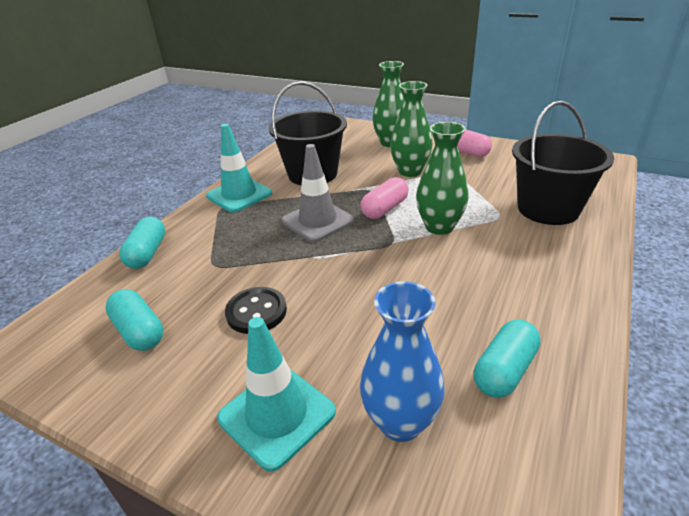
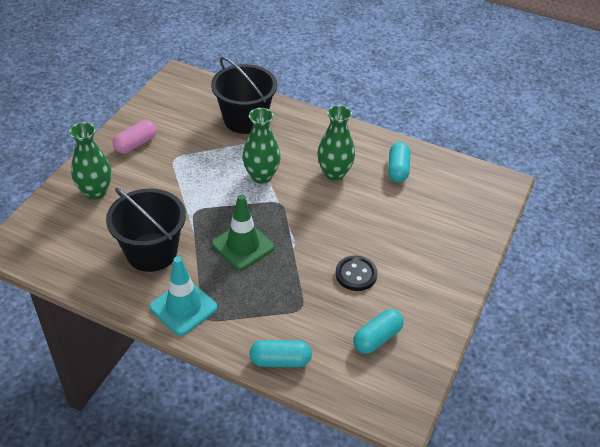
camera: 95 degrees left, 10 degrees up
turquoise traffic cone [217,317,336,472] -> none
grey traffic cone [281,144,354,242] -> green traffic cone [212,195,274,270]
pink capsule [360,177,409,219] -> none
blue vase [360,281,445,442] -> none
green vase [390,81,433,177] -> green vase moved to [317,105,355,181]
turquoise capsule [474,319,541,398] -> turquoise capsule turned 60 degrees clockwise [388,142,410,182]

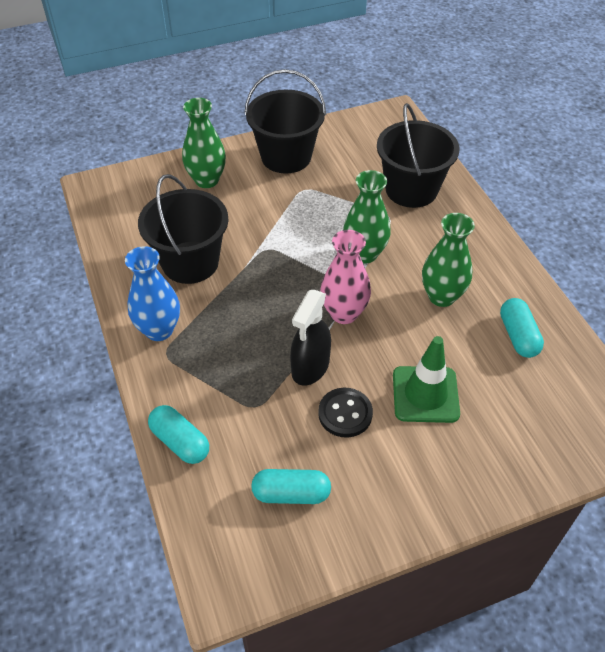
camera: 45 degrees right, 5 degrees up
pink capsule [113,120,157,154] -> black bucket [245,69,326,174]
turquoise traffic cone [149,256,218,336] -> blue vase [125,246,180,341]
green traffic cone [212,195,274,270] -> green traffic cone moved to [393,336,460,423]
turquoise capsule [388,142,410,182] -> turquoise capsule turned 60 degrees counterclockwise [500,298,544,358]
none -> black spray bottle [290,290,331,386]
none -> pink vase [320,230,371,324]

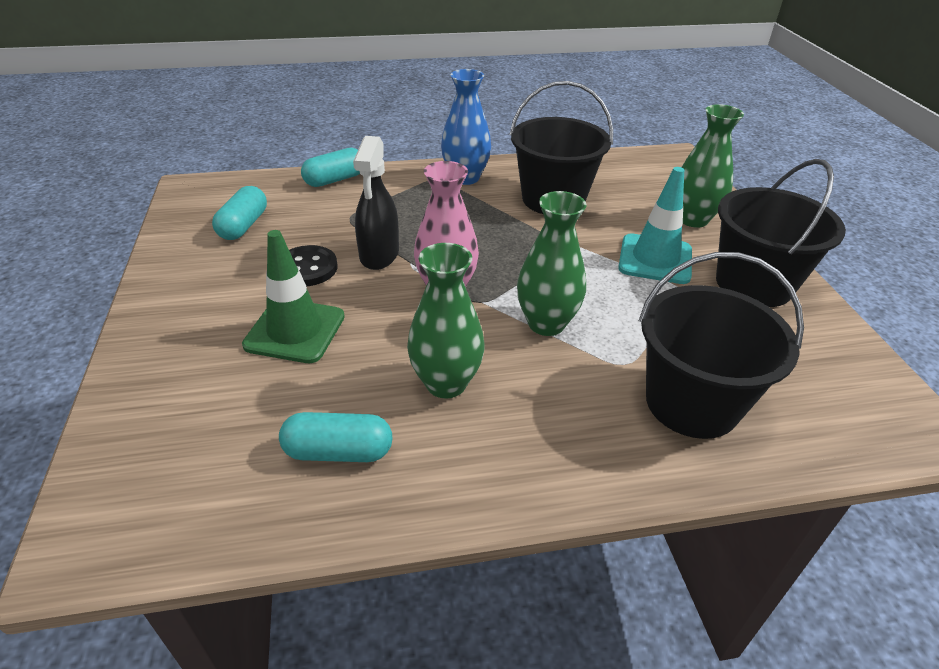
camera: 100 degrees right, 10 degrees down
black spray bottle [290,290,331,386] -> black spray bottle turned 120 degrees counterclockwise [353,136,399,270]
none -> turquoise traffic cone [618,167,692,284]

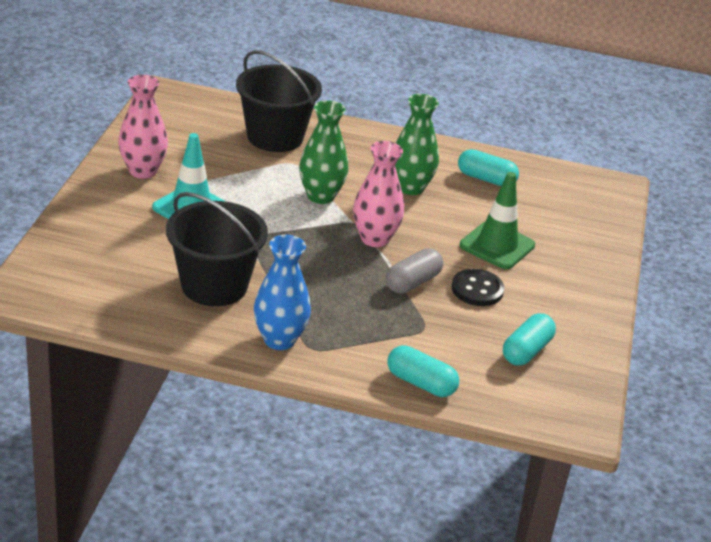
camera: 160 degrees left, 5 degrees down
turquoise capsule [301,148,360,187] -> turquoise capsule turned 45 degrees clockwise [387,345,459,397]
black spray bottle [353,136,399,270] -> grey capsule [386,248,443,294]
green vase [682,104,744,228] -> none
black bucket [716,159,846,307] -> pink vase [118,75,168,179]

